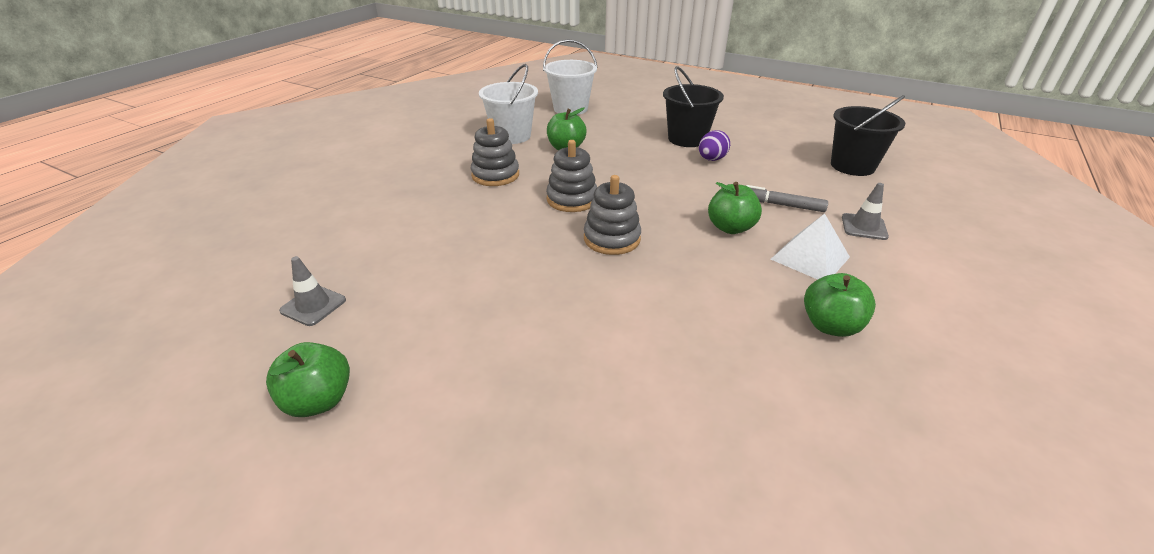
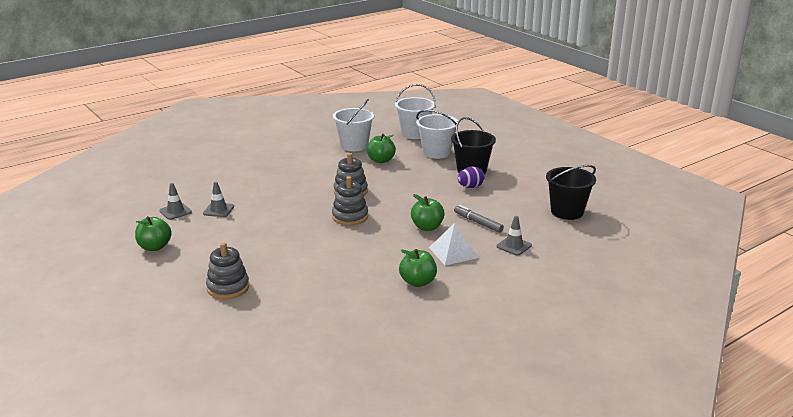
camera: 25 degrees right, 10 degrees down
grey stacking toy [471,118,519,186] -> grey stacking toy moved to [206,242,249,299]
none -> grey traffic cone [203,182,234,217]
none -> white bucket [416,110,458,159]

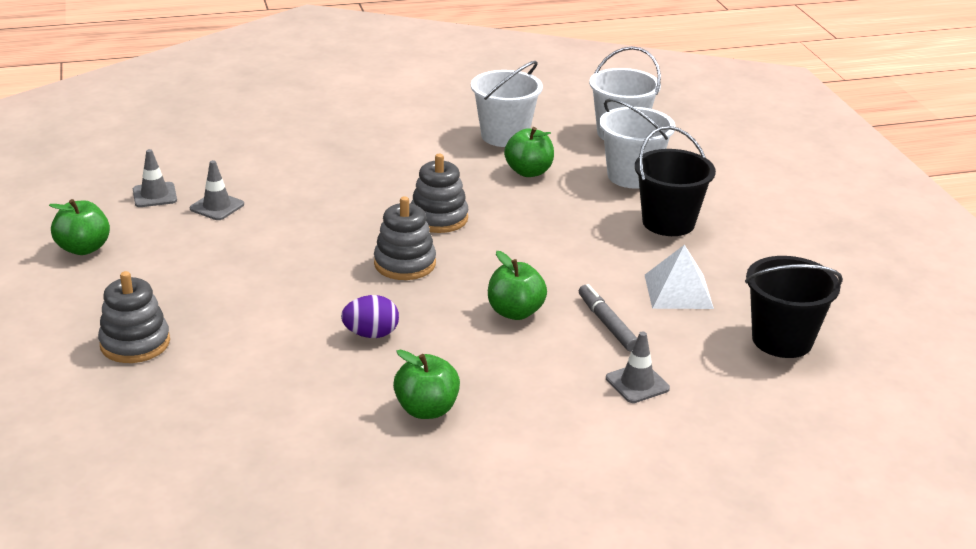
camera: 20 degrees right, 5 degrees up
white pyramid [429,223,479,265] -> white pyramid moved to [645,245,714,309]
purple egg [458,166,484,188] -> purple egg moved to [341,295,399,338]

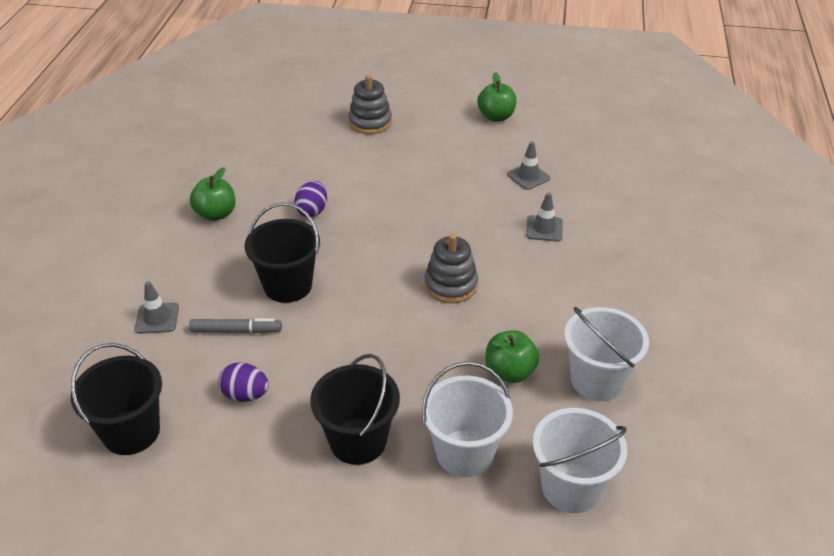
camera: 115 degrees right, 10 degrees up
grey traffic cone [133,149,177,207] -> grey traffic cone moved to [526,193,563,241]
grey stacking toy [374,196,436,280] -> none
green apple [488,251,547,320] -> black bucket [245,203,320,303]
white pyramid [645,245,714,309] -> purple egg [218,362,269,402]

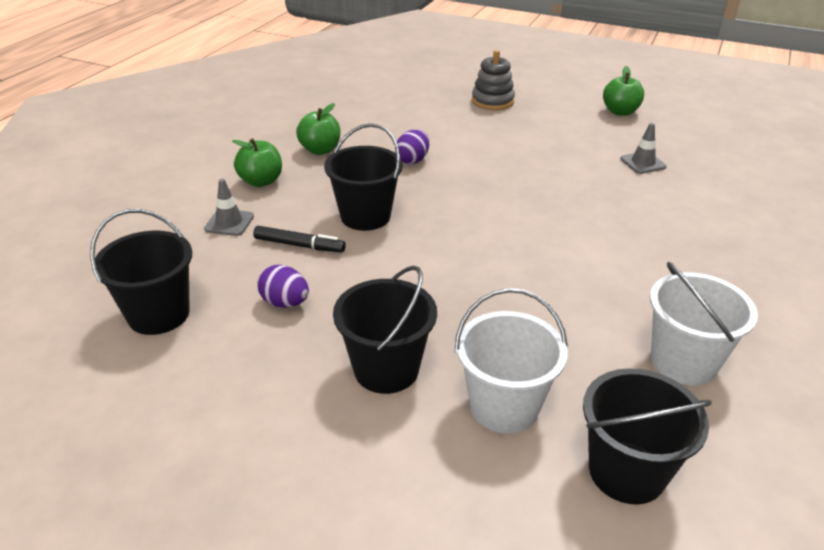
camera: 15 degrees right, 5 degrees down
grey marker [189,318,282,333] -> black marker [253,226,346,253]
grey stacking toy [424,234,478,303] -> none
green apple [485,330,540,383] -> green apple moved to [232,138,282,187]
grey traffic cone [526,193,563,241] -> none
white bucket [533,408,627,513] -> black bucket [583,368,712,505]

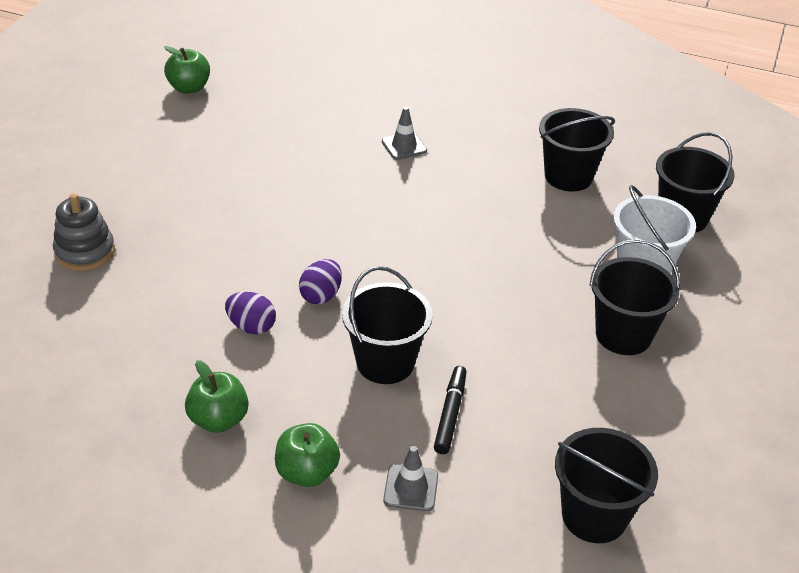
camera: 95 degrees left, 5 degrees up
purple egg [258,265,309,308] -> purple egg moved to [299,259,342,304]
green apple [603,66,644,116] -> green apple moved to [164,46,210,94]
grey traffic cone [620,123,667,174] -> grey traffic cone moved to [382,107,427,160]
white bucket [650,262,758,386] -> black bucket [539,108,615,191]

